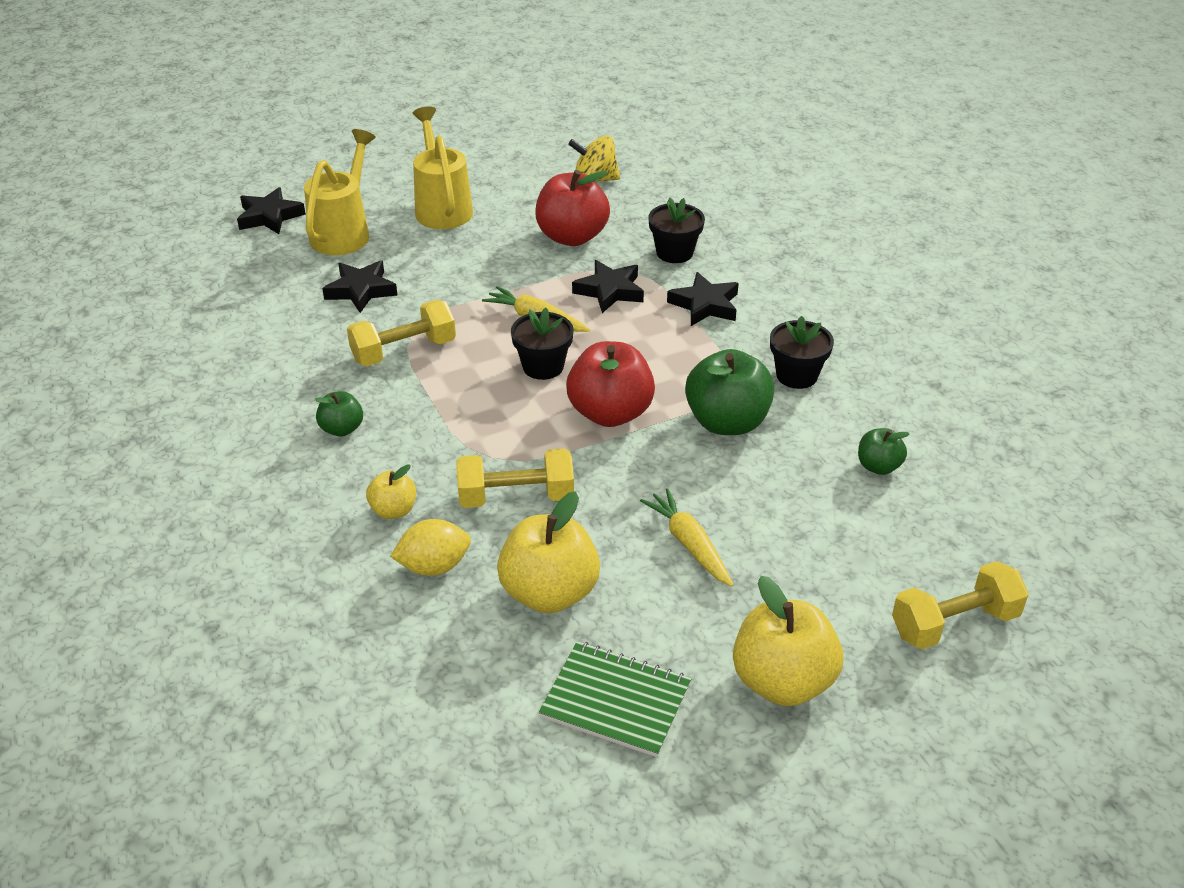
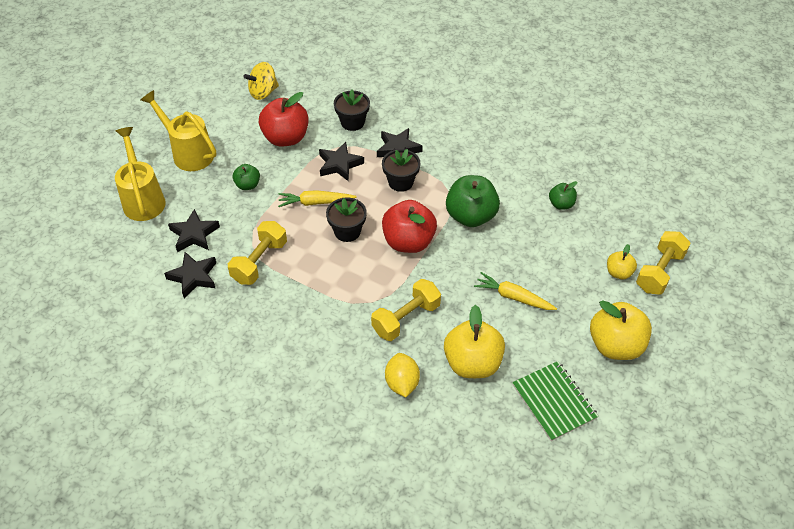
camera: 35 degrees left, 10 degrees up
black star [237,187,306,234] -> black star moved to [164,252,216,298]
green apple [315,391,363,437] -> green apple moved to [233,164,260,190]
yellow apple [366,464,416,519] -> yellow apple moved to [607,244,637,279]
yellow lemon [390,519,471,576] -> yellow lemon turned 45 degrees counterclockwise [385,353,420,397]
green notebook [539,641,691,757] -> green notebook turned 75 degrees clockwise [512,361,599,441]
black flower pot [770,316,834,389] -> black flower pot moved to [382,149,420,192]

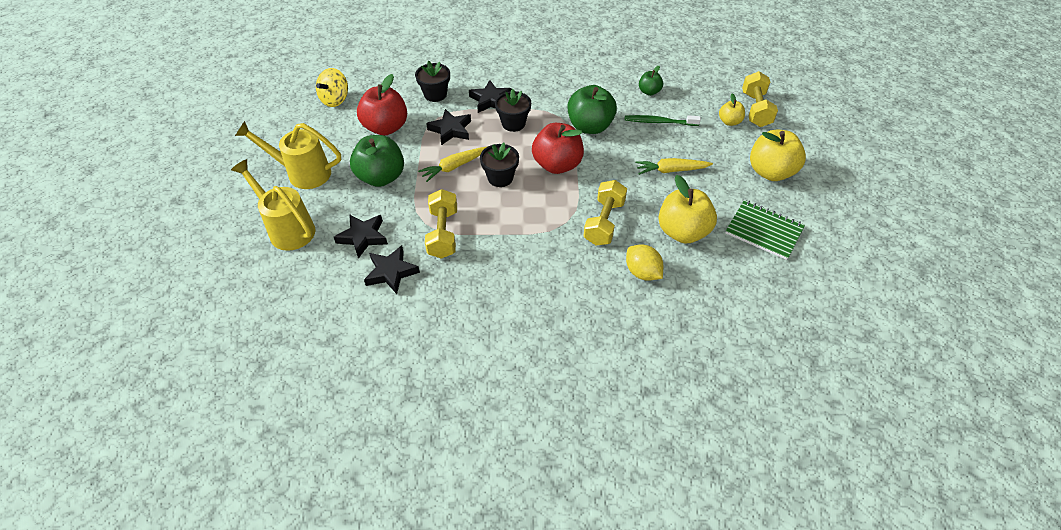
camera: 30 degrees left, 0 degrees up
green apple [233,164,260,190] -> green apple [350,135,404,187], size x1.90
none -> green toothbrush [625,115,701,126]

